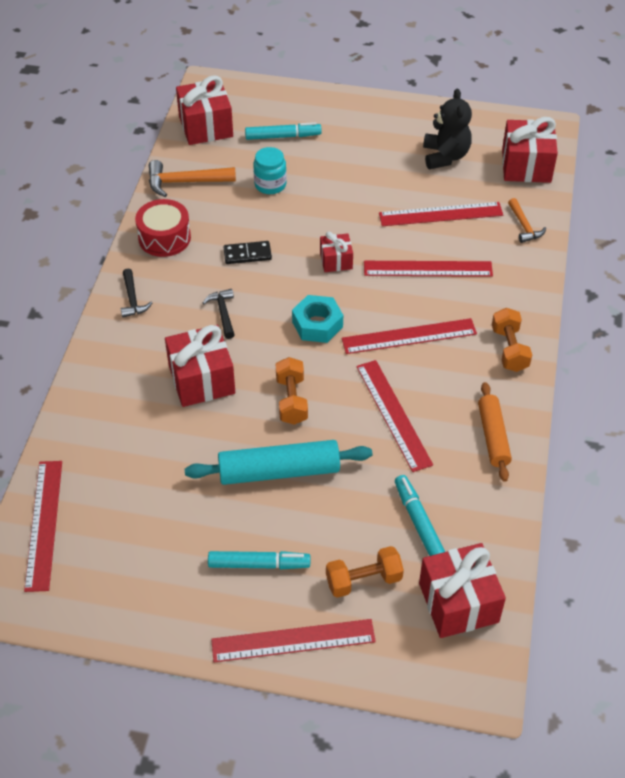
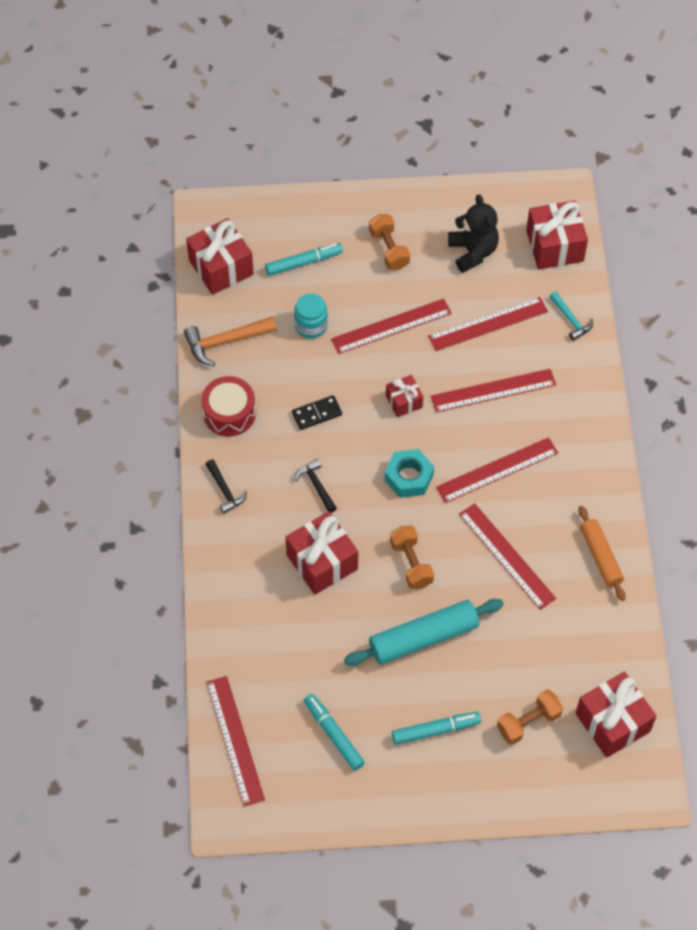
camera: 15 degrees left, 10 degrees up
red ruler [211,619,376,662] -> red ruler moved to [331,299,452,354]
turquoise marker [395,475,445,556] -> turquoise marker moved to [304,694,365,771]
orange dumbbell [492,308,532,372] -> orange dumbbell moved to [369,214,410,270]
orange hammer [508,198,546,243] -> turquoise hammer [549,292,593,341]

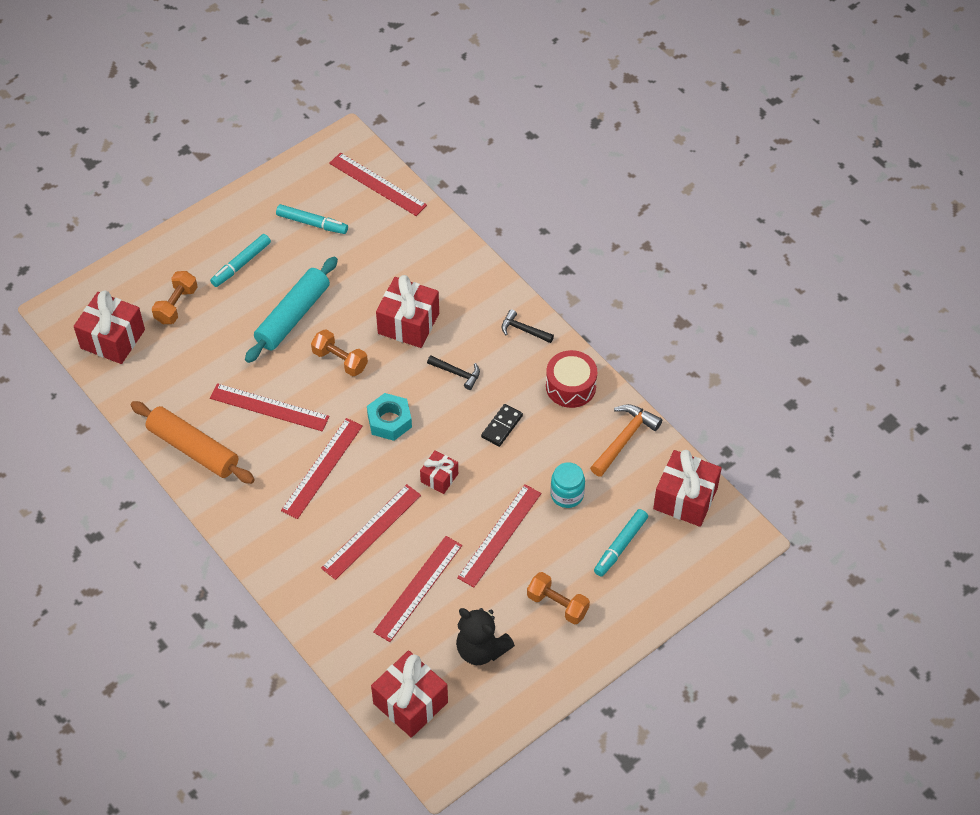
camera: 145 degrees right, 5 degrees down
turquoise hammer [549,292,593,341] -> none
orange rolling pin [578,506,626,601] -> orange rolling pin [131,401,255,484], size x1.52

